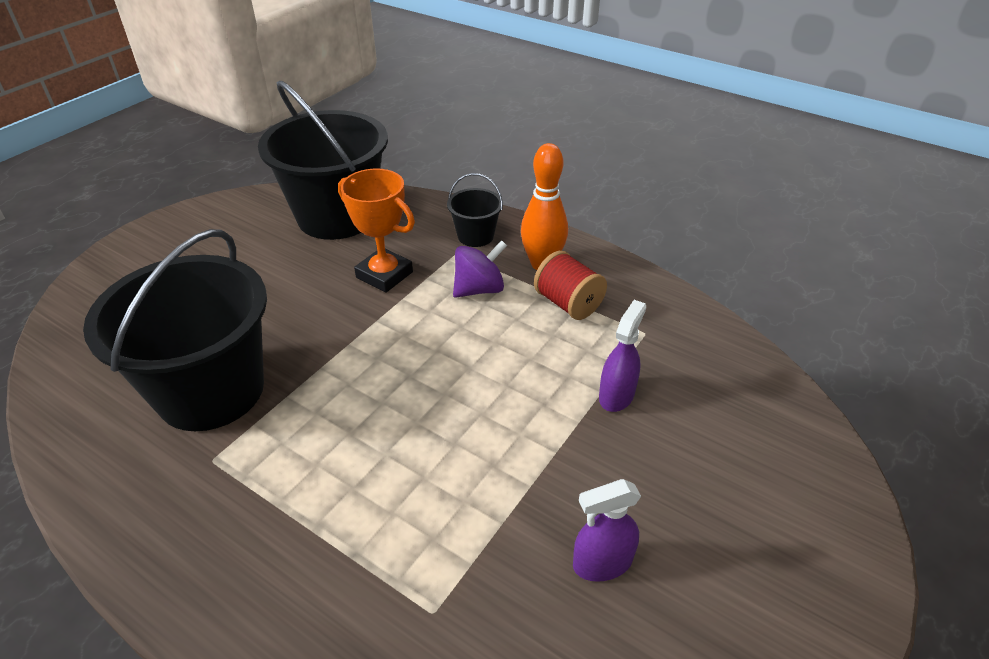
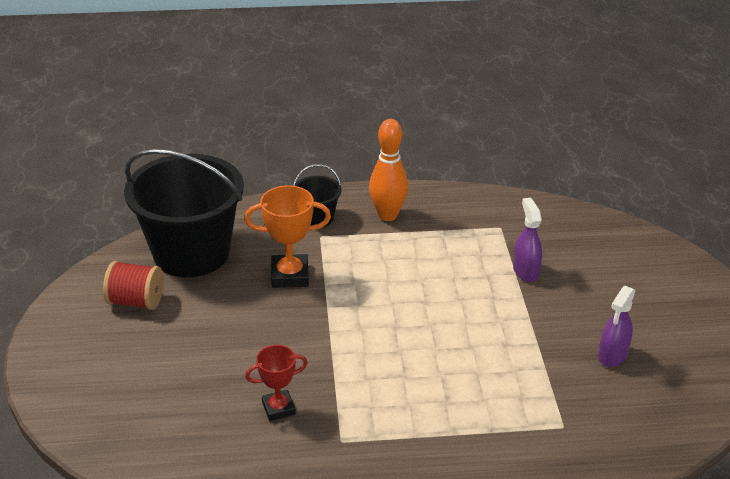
camera: 40 degrees left, 5 degrees down
black bucket [83,229,267,431] -> red trophy [245,345,308,421]
purple spinning top [453,240,507,298] -> none
red spool [534,251,607,320] -> red spool moved to [103,261,164,310]

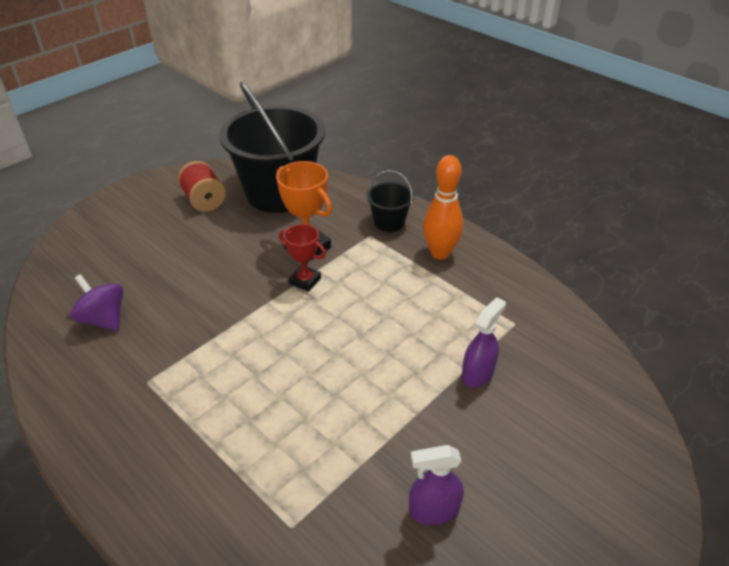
camera: 50 degrees right, 5 degrees up
red trophy [245,345,308,421] -> red trophy moved to [279,224,326,292]
none -> purple spinning top [70,274,123,331]

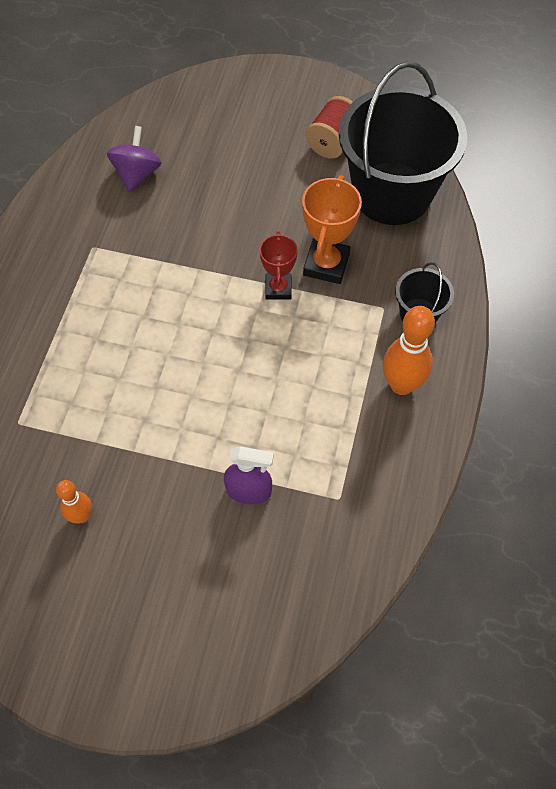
camera: 60 degrees right, 20 degrees up
purple spray bottle [409,445,464,525] -> orange bowling pin [56,480,92,524]

